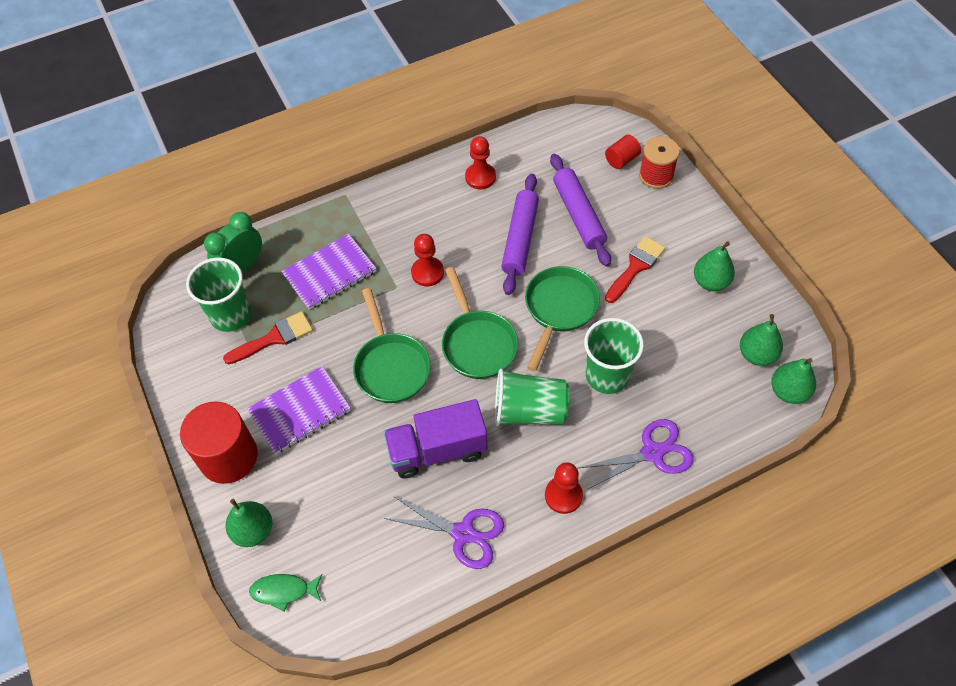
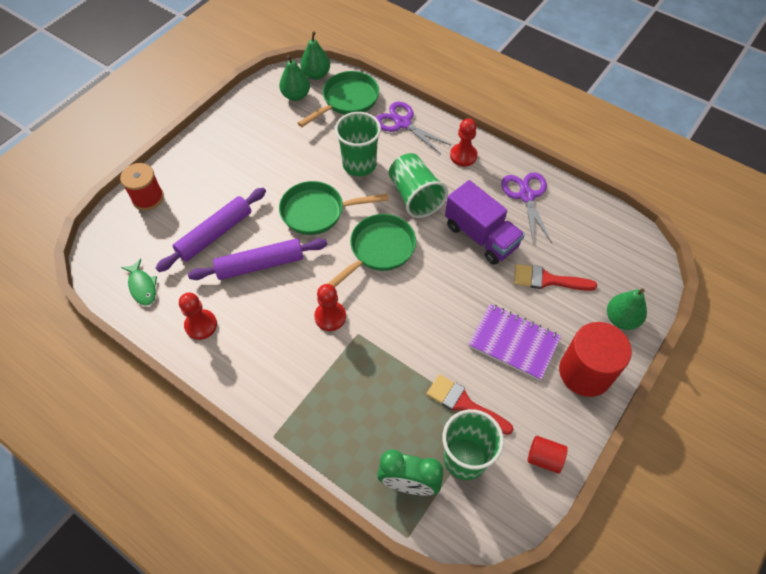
camera: 120 degrees left, 0 degrees up
green fish [249,574,323,612] -> green fish moved to [121,259,157,306]
purple notebook [281,234,377,310] -> none
green pan [353,288,431,403] -> green pan moved to [298,71,379,127]
red cylinder [605,135,641,169] -> red cylinder moved to [528,436,568,474]
red brush [605,236,666,303] -> red brush moved to [514,264,597,291]
green pear [694,242,735,291] -> none

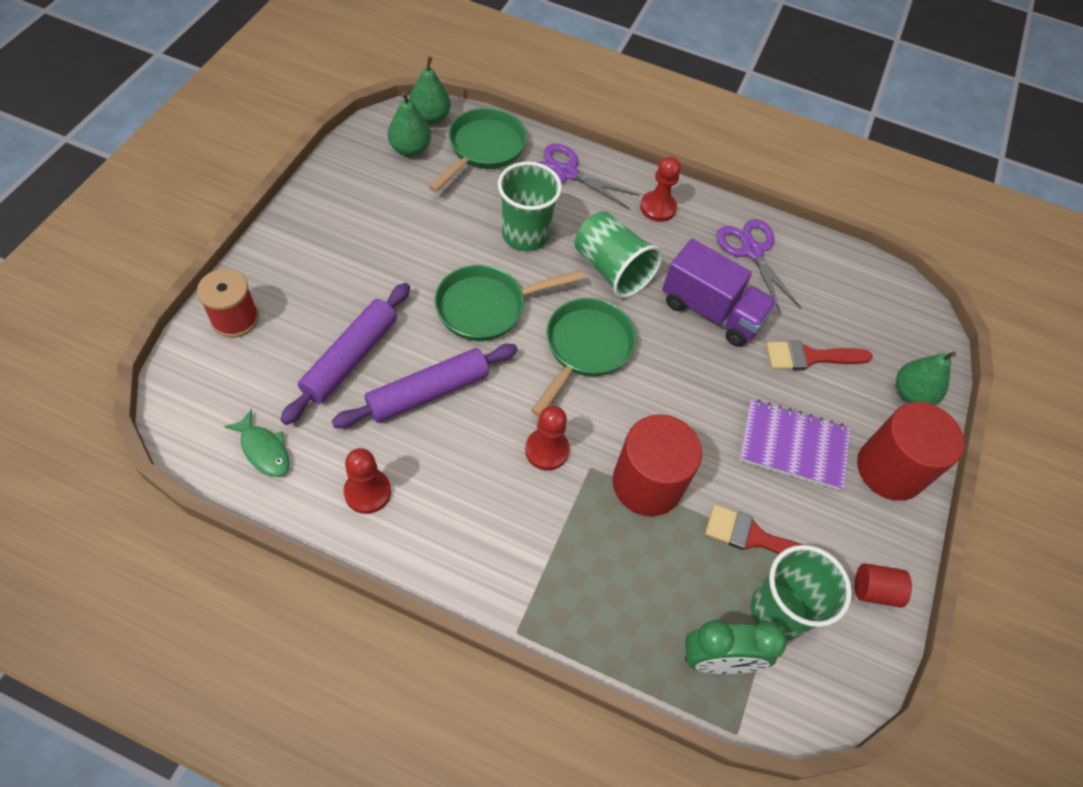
camera: 20 degrees left, 0 degrees up
none -> red cylinder [613,414,702,516]

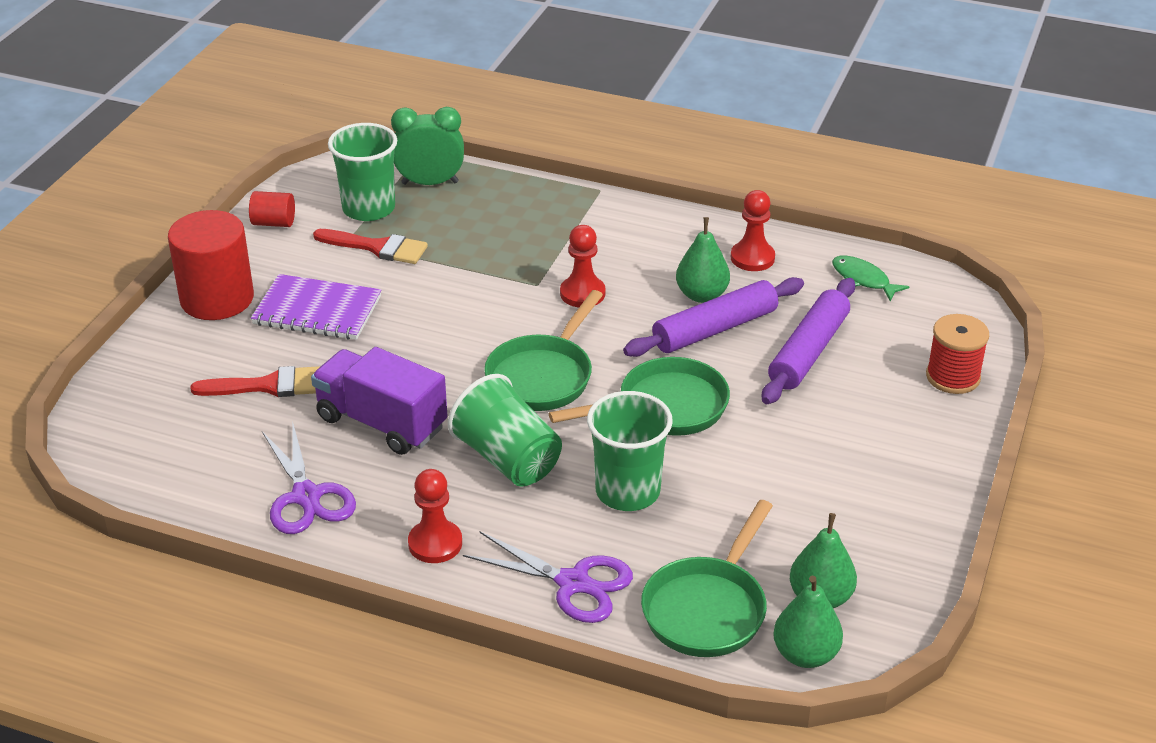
camera: 175 degrees left, 20 degrees down
red cylinder [613,414,702,516] -> none
green pear [896,351,956,405] -> green pear moved to [676,217,730,303]

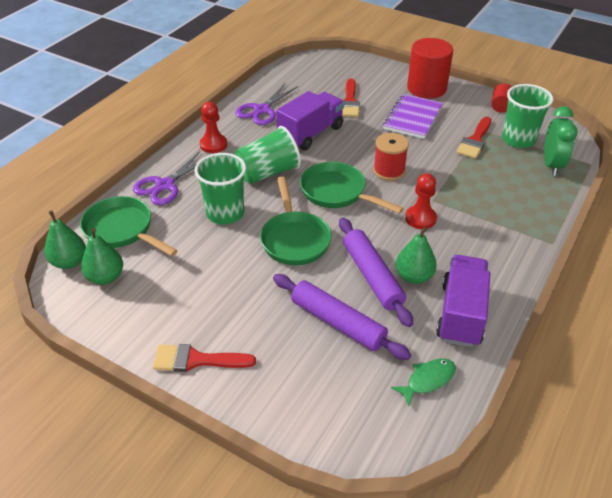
camera: 100 degrees right, 5 degrees up
purple scissors [262,424,356,534] -> purple scissors turned 45 degrees counterclockwise [235,83,298,125]
red pawn [731,190,775,271] -> purple truck [436,255,490,347]
red spool [926,314,989,394] -> red spool moved to [373,133,409,181]
none -> red brush [153,344,256,372]

